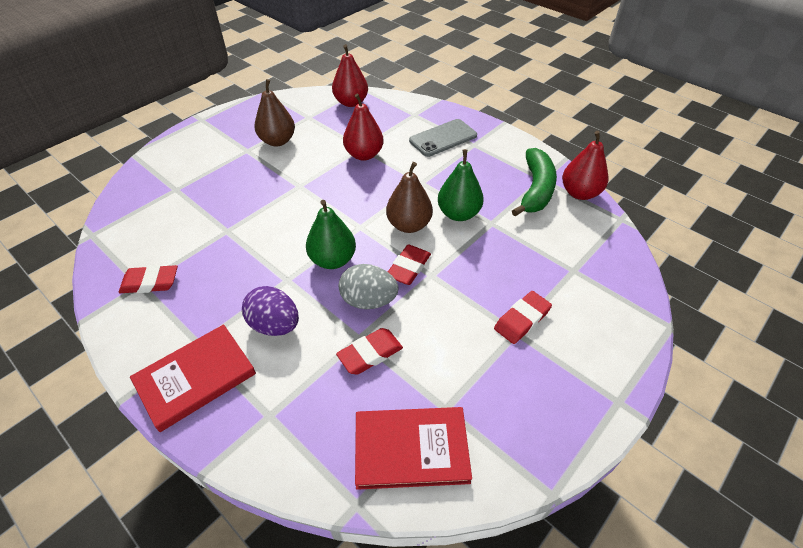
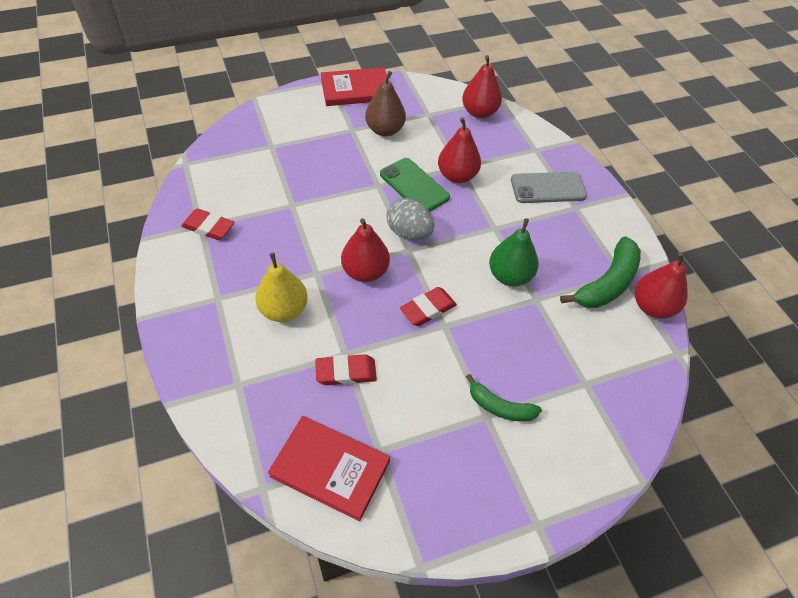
camera: 25 degrees right, 5 degrees up
red book [130,324,256,432] -> red book moved to [321,67,387,106]
purple egg [242,286,299,336] -> yellow pear [255,253,308,322]
green pear [306,200,356,269] -> red pear [341,218,390,282]
grey egg [339,264,398,309] -> grey egg moved to [386,198,434,240]
brown pear [386,162,433,233] -> none
red eraser [494,291,552,344] -> green banana [466,374,542,422]
none -> green phone [380,158,450,212]

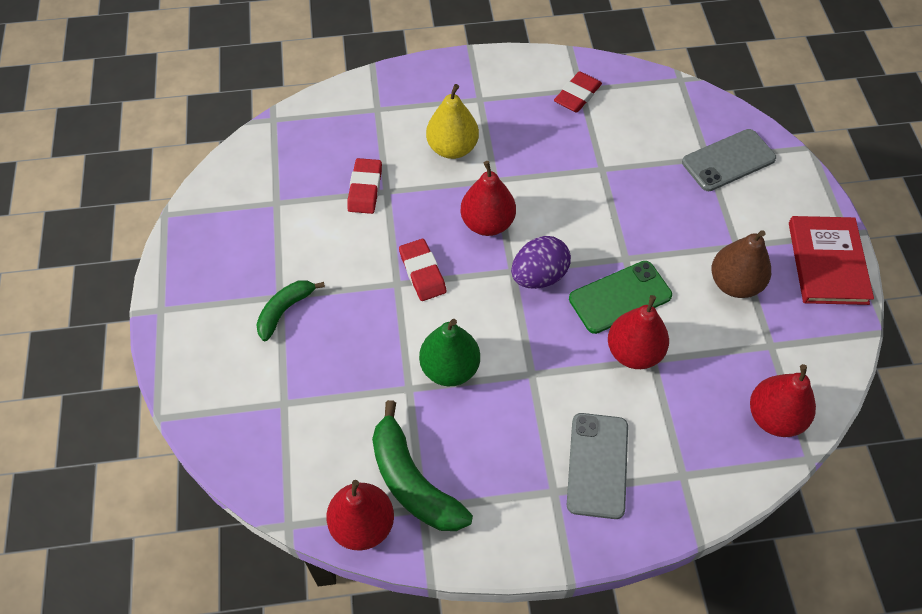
camera: 105 degrees right, 5 degrees up
red book [268,416,390,521] -> none
grey egg [386,198,434,240] -> purple egg [511,236,571,289]
none -> grey phone [682,129,776,191]

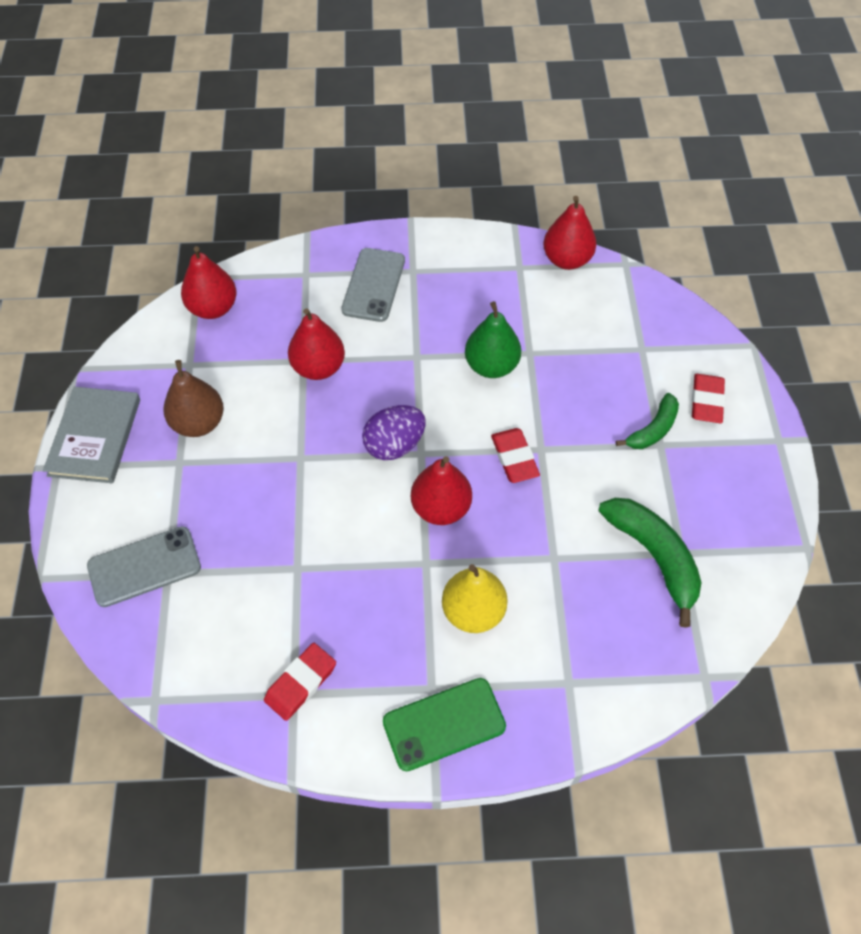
camera: 175 degrees left, 0 degrees up
red eraser [347,158,382,214] -> red eraser moved to [692,374,725,423]
green banana [372,400,473,531] -> green banana moved to [598,498,702,628]
green phone [569,261,672,334] -> green phone moved to [383,678,506,772]
red book [789,216,874,305] -> grey book [43,387,140,483]

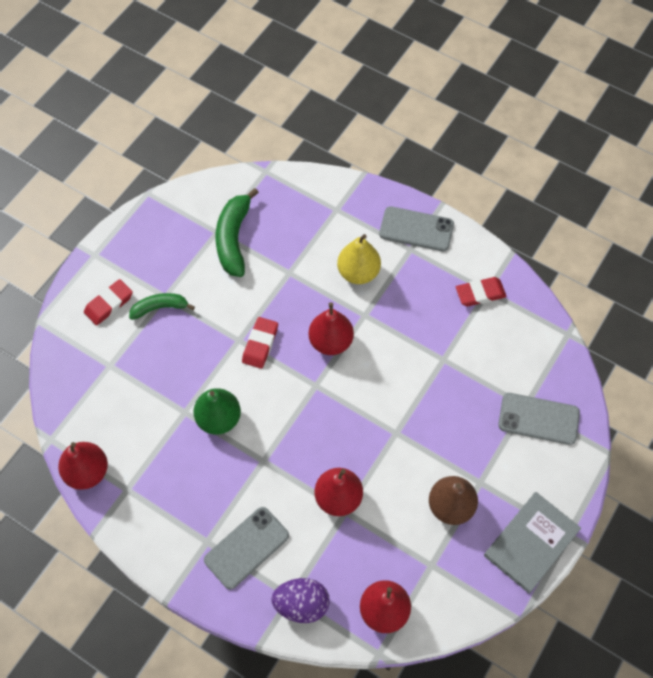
camera: 145 degrees left, 5 degrees up
purple egg [362,405,426,460] -> purple egg moved to [271,578,330,623]
green phone [383,678,506,772] -> grey phone [379,206,454,251]

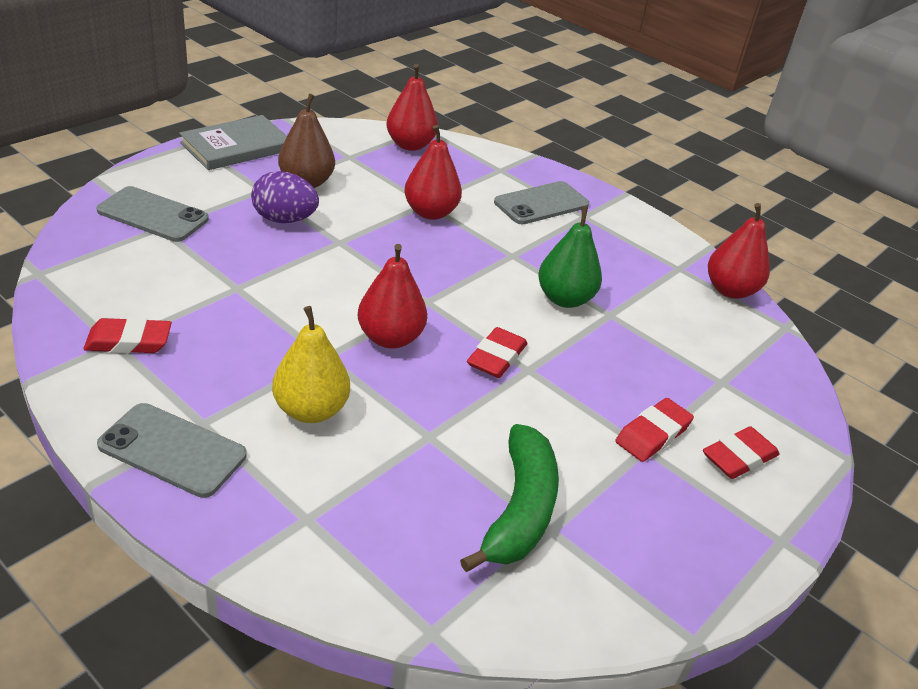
camera: 175 degrees left, 25 degrees down
green banana [129,293,195,320] -> red eraser [615,398,694,462]
purple egg [271,578,330,623] -> purple egg moved to [251,171,319,223]

